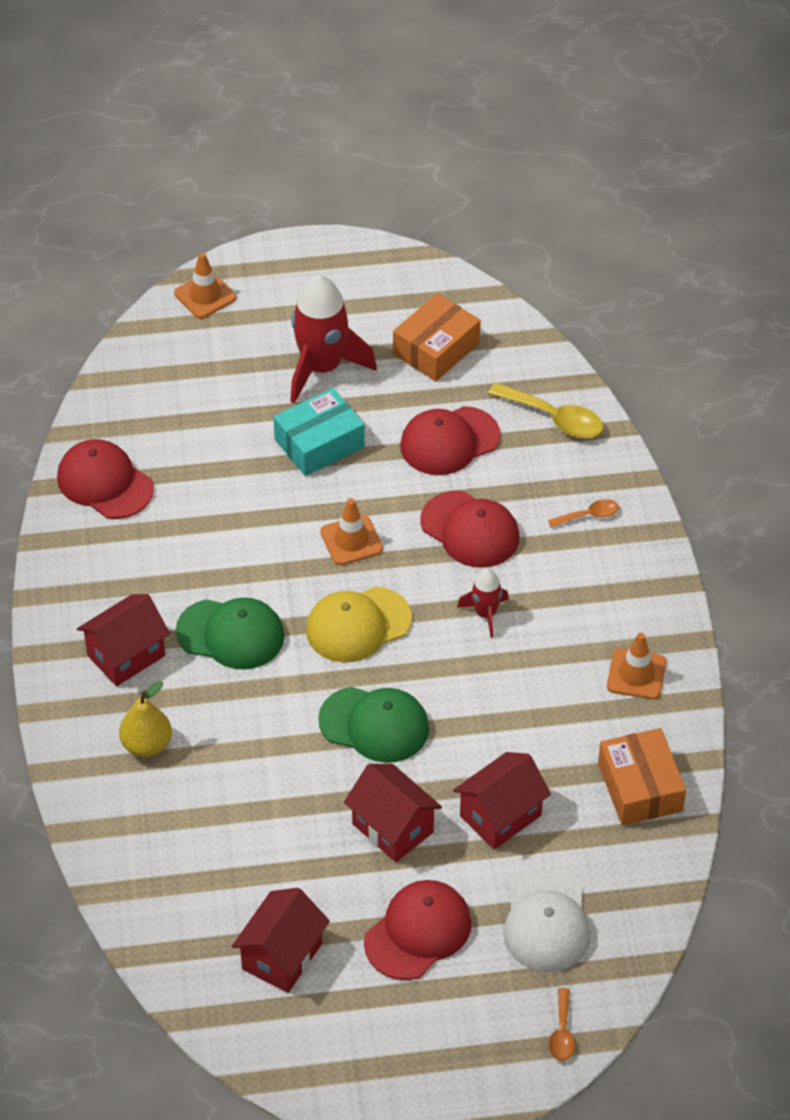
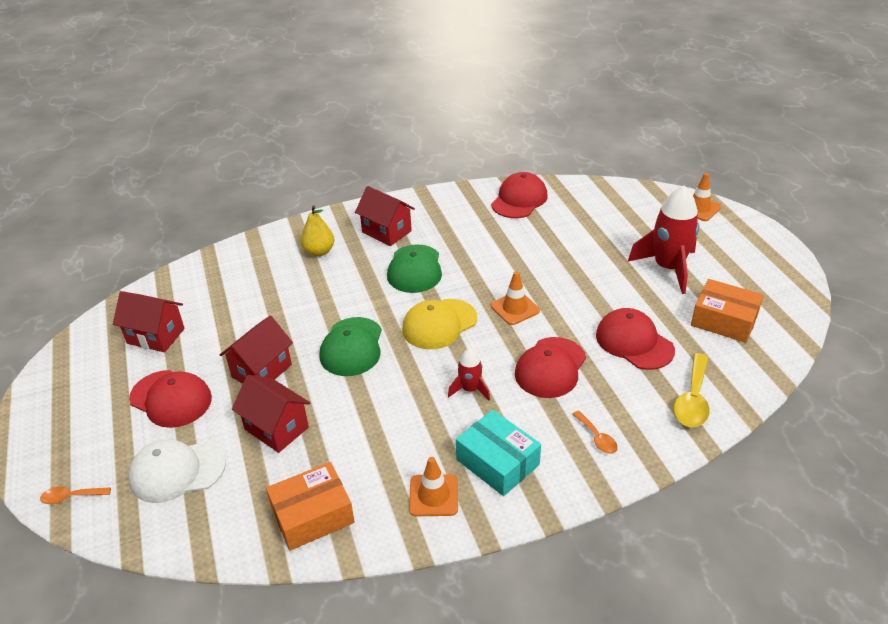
camera: 80 degrees right, 10 degrees down
turquoise box [273,388,365,476] -> turquoise box moved to [456,410,541,496]
yellow cap [306,587,412,663] -> yellow cap turned 90 degrees counterclockwise [402,299,477,349]

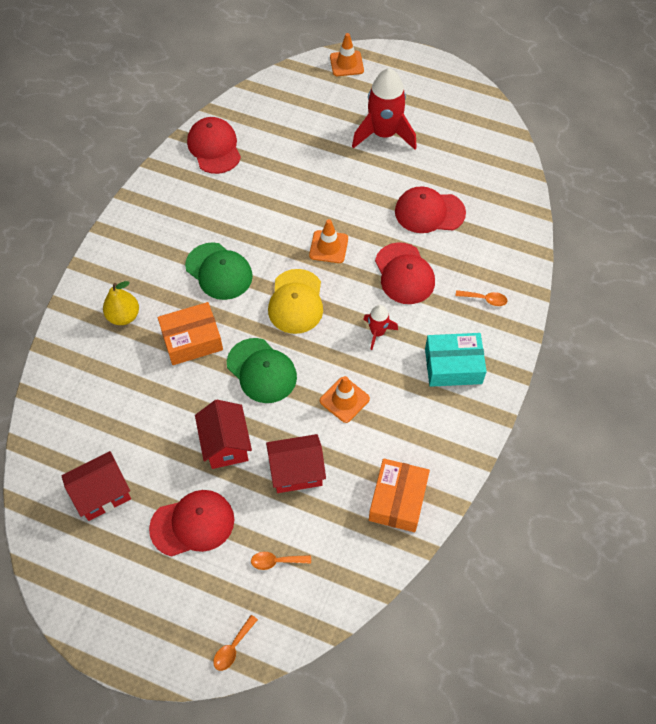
camera: 50 degrees left, 20 degrees up
white cap [128,439,226,503] -> orange spoon [251,552,311,570]
red house [355,186,415,246] -> none
orange traffic cone [409,457,458,516] -> orange traffic cone moved to [320,376,370,423]
yellow spoon [674,353,710,427] -> none
orange box [691,279,764,343] -> orange box moved to [158,302,223,365]

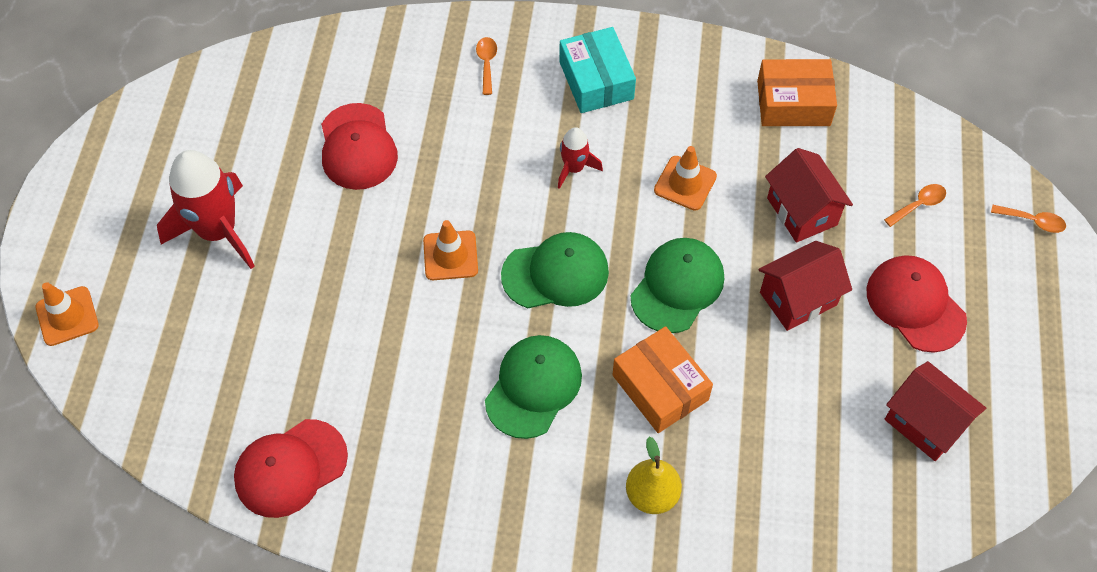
camera: 105 degrees left, 0 degrees up
orange spoon [251,552,311,570] -> orange spoon turned 105 degrees counterclockwise [884,184,946,227]
yellow cap [268,269,323,334] -> green cap [501,232,609,308]
red cap [375,242,435,304] -> none

